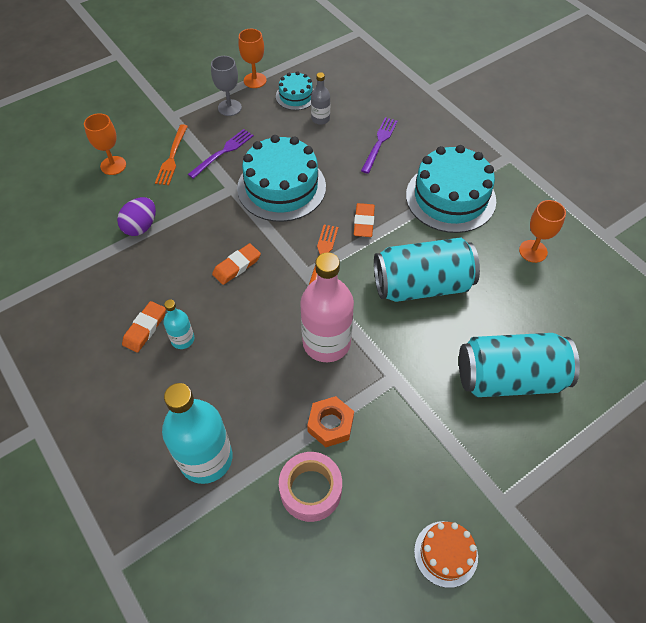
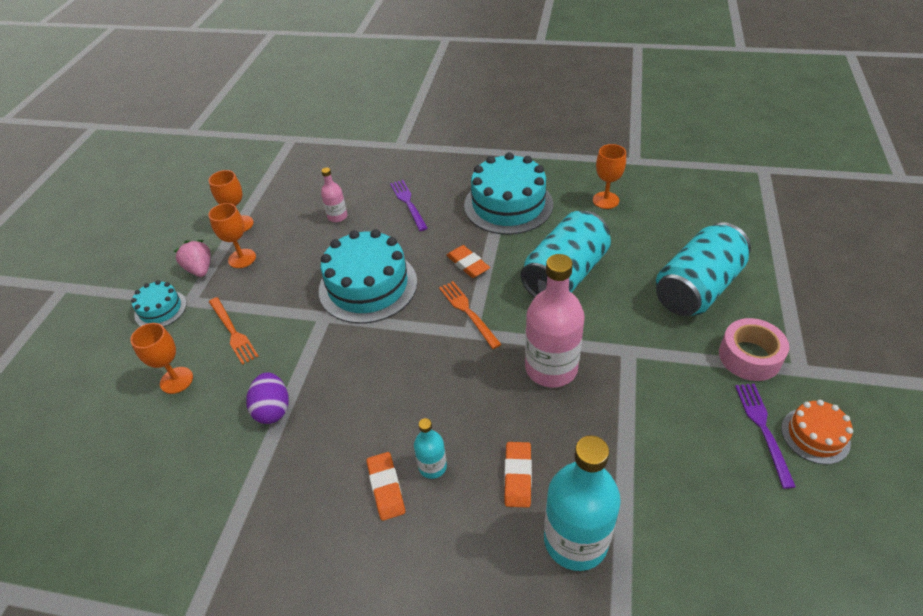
camera: 40 degrees left, 10 degrees down
purple fork [188,129,254,179] -> purple fork moved to [735,384,796,489]
grey goblet [211,56,242,116] -> orange goblet [208,203,256,268]
orange eraser [212,243,261,285] -> orange eraser moved to [504,442,532,508]
turquoise cake [276,71,314,110] -> turquoise cake moved to [131,280,187,327]
pink tape [279,452,342,522] -> pink tape moved to [719,318,789,381]
orange nut [307,396,354,447] -> none
grey bottle [311,72,330,125] -> pink bottle [321,168,347,222]
none -> pink strawberry [173,240,211,277]

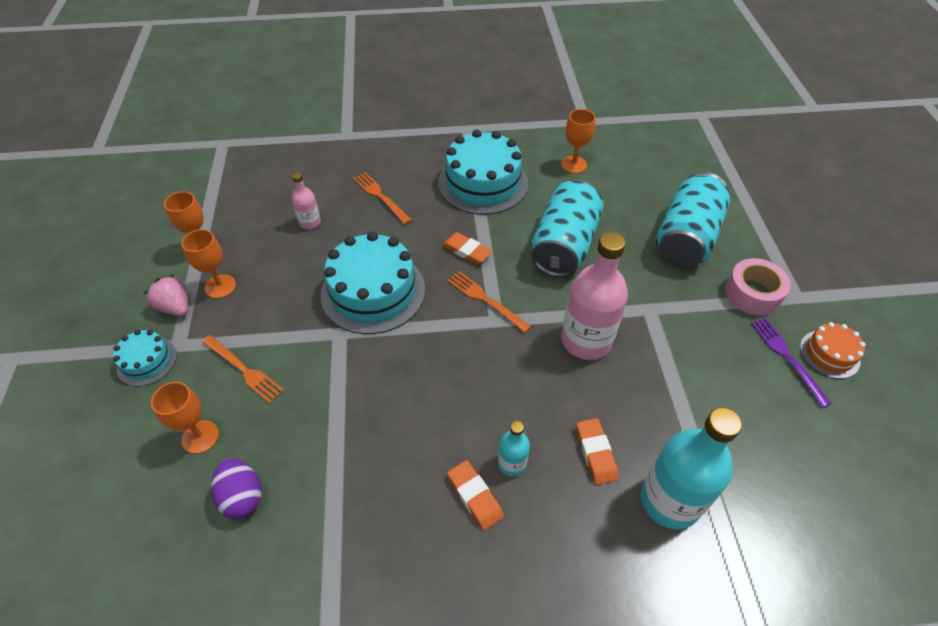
camera: 20 degrees left, 5 degrees up
purple egg [246,373,289,424] -> purple egg moved to [211,459,262,519]
purple fork [390,180,428,231] -> orange fork [353,172,412,224]

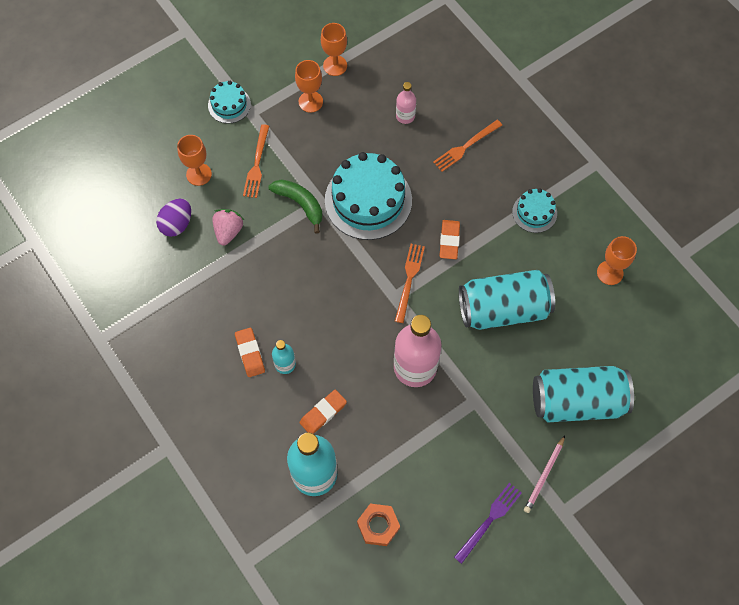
camera: 60 degrees right, 15 degrees up
pink strawberry [144,274,188,316] -> pink strawberry moved to [212,209,244,246]
orange fork [353,172,412,224] -> orange fork turned 150 degrees counterclockwise [433,120,502,172]
turquoise cake [438,130,528,215] -> turquoise cake [512,188,557,233], size x0.51
orange eraser [447,460,504,530] -> orange eraser turned 45 degrees counterclockwise [235,327,265,377]
pink tape [725,258,791,316] -> pink pencil [524,435,565,513]
orange cake [800,322,865,379] -> none
none -> green banana [268,179,322,233]
none -> orange nut [357,504,400,546]

